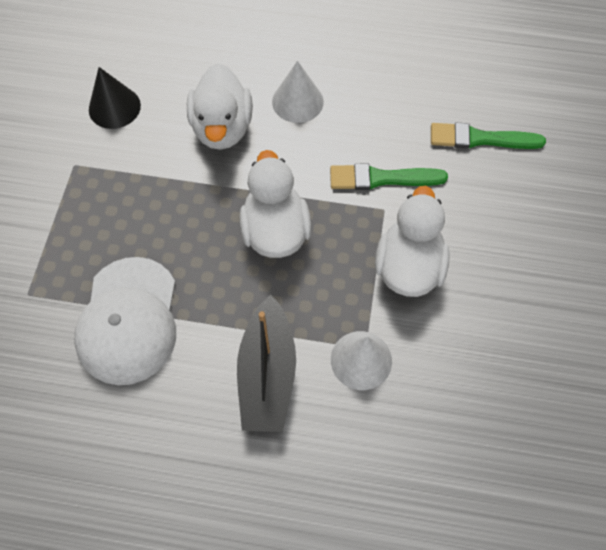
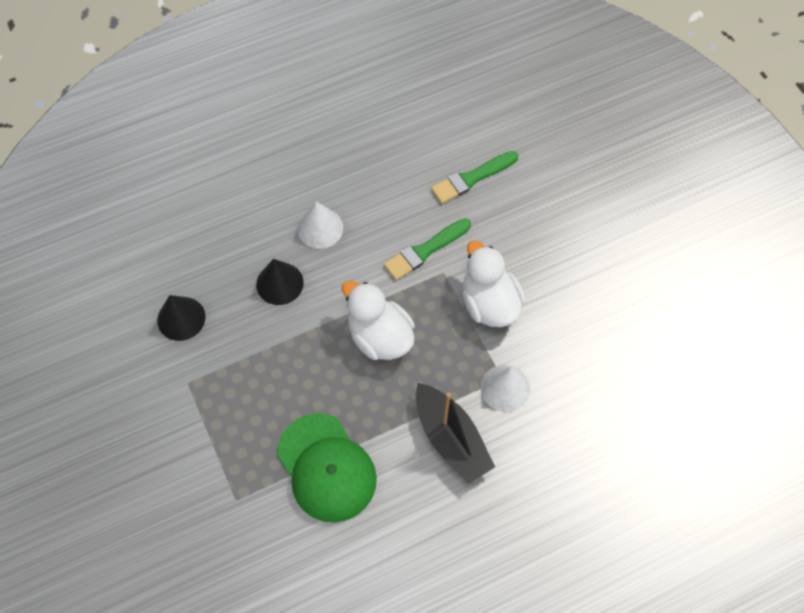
camera: 35 degrees left, 0 degrees up
white cap [74,257,176,385] -> green cap [277,413,377,523]
white duck [187,63,253,150] -> black cone [256,259,304,305]

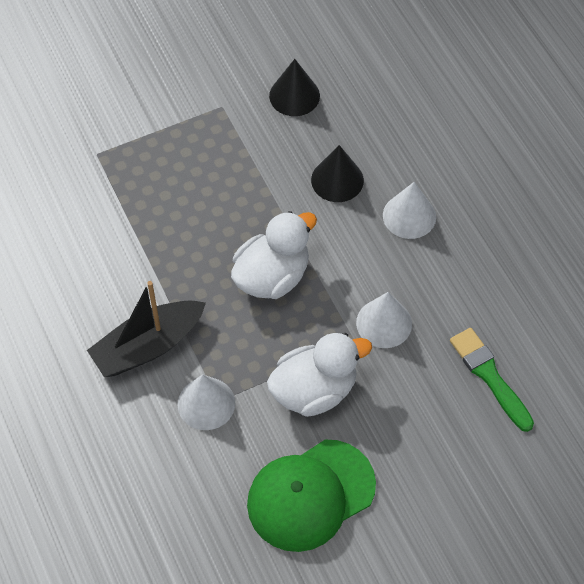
camera: 90 degrees right, 5 degrees down
green cap [277,413,377,523] -> green cap moved to [247,440,376,552]
green brush [384,218,471,280] -> white cone [356,292,412,348]

